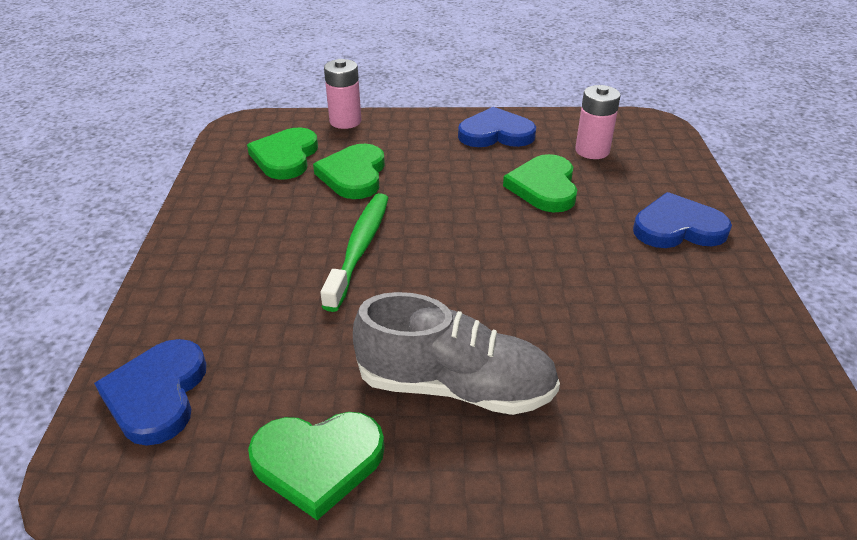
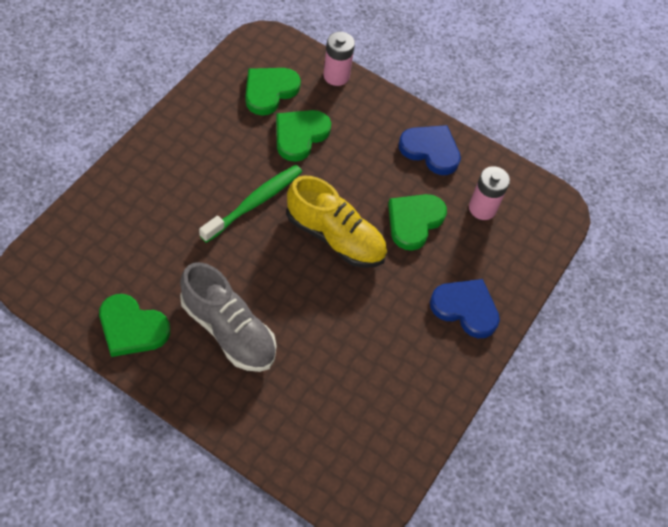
camera: 25 degrees right, 20 degrees up
blue heart [94,339,206,446] -> none
none -> yellow shoe [286,175,387,268]

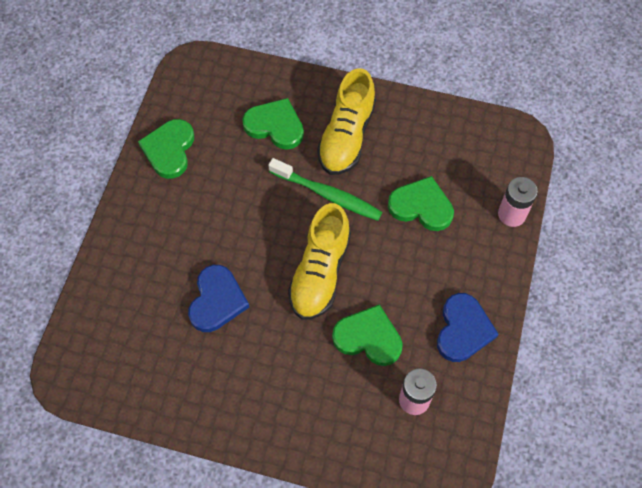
camera: 80 degrees right, 5 degrees up
grey shoe [180,262,277,372] -> none
green heart [246,68,301,116] -> green heart moved to [242,98,304,150]
blue heart [430,279,500,338] -> blue heart moved to [188,265,249,332]
none -> yellow shoe [317,68,376,175]

